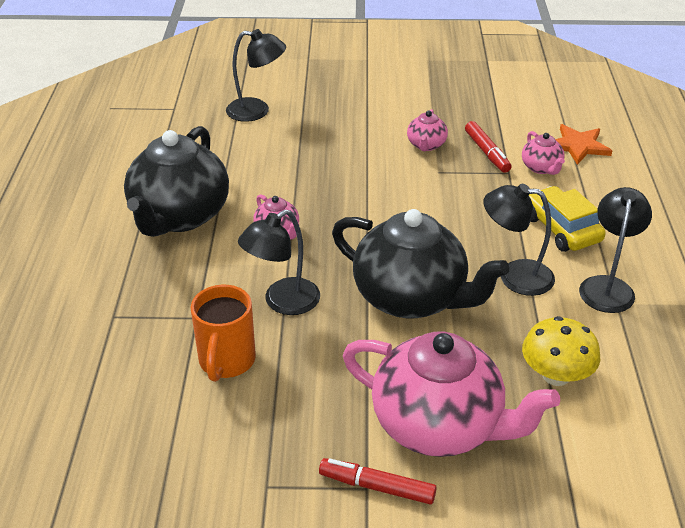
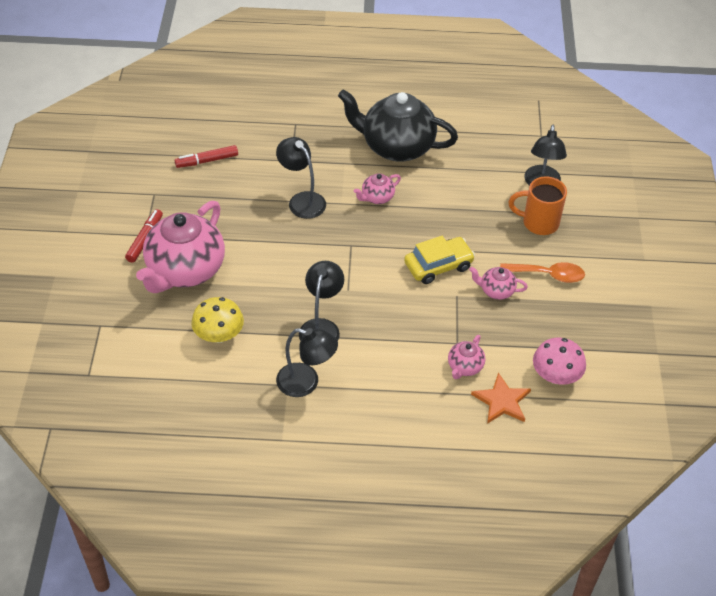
camera: 90 degrees right, 10 degrees up
orange mug [191,285,256,382] -> orange mug moved to [508,176,567,235]
black teapot [332,209,509,318] -> none
red marker [465,121,512,173] -> red marker moved to [175,145,238,168]
pink teapot [522,131,565,175] -> pink teapot turned 45 degrees counterclockwise [448,335,485,379]
yellow car [529,186,606,252] -> yellow car moved to [404,236,475,284]
none -> orange spoon [500,262,585,283]
none -> pink mushroom [533,338,586,384]

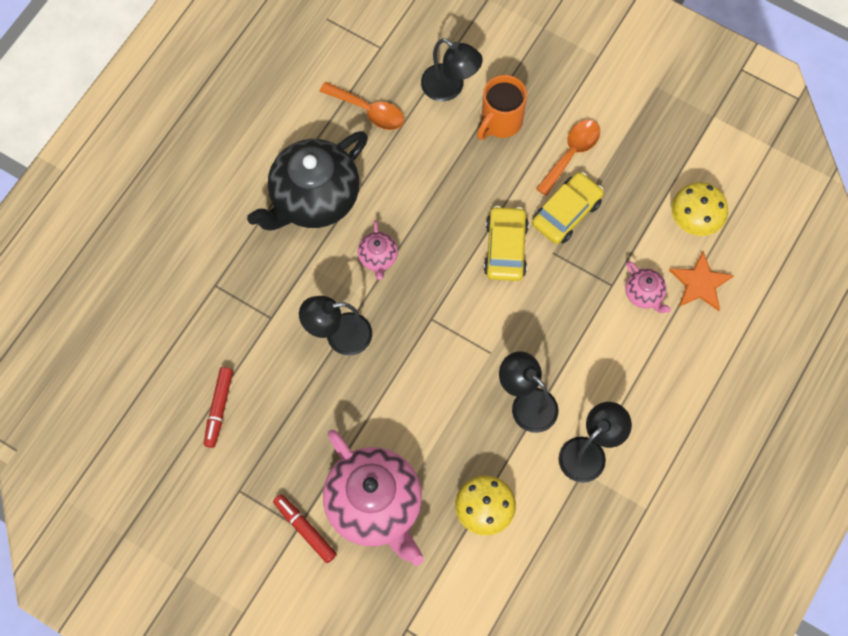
camera: 60 degrees left, 20 degrees up
pink teapot [469,267,528,300] -> yellow car [532,172,604,244]
pink mushroom [533,338,586,384] -> yellow mushroom [672,182,728,236]
none -> orange spoon [319,82,404,130]

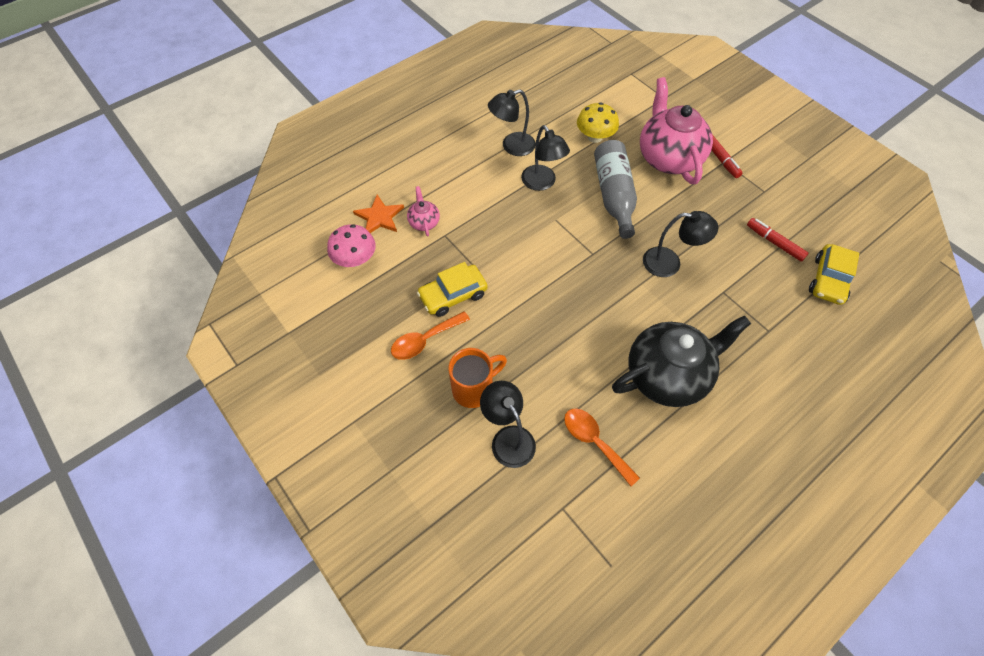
camera: 160 degrees left, 10 degrees down
red marker [204,367,233,448] -> red marker turned 75 degrees counterclockwise [747,218,809,262]
pink teapot [358,220,398,280] -> none
yellow car [484,206,529,281] -> yellow car moved to [809,244,859,305]
yellow mushroom [672,182,728,236] -> pink mushroom [327,224,376,267]
none -> grey bottle [594,140,637,239]

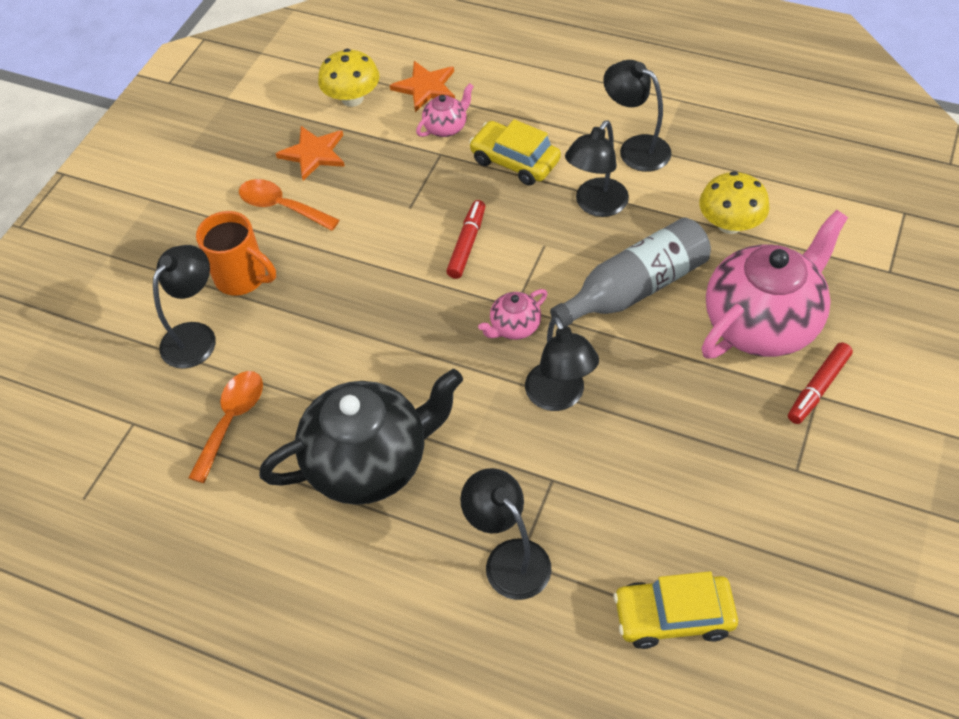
camera: 65 degrees right, 5 degrees down
pink mushroom [327,224,376,267] -> yellow mushroom [318,49,379,107]
yellow car [417,262,488,317] -> yellow car moved to [469,119,561,186]
black teapot [612,315,751,407] -> black teapot turned 60 degrees counterclockwise [259,369,463,505]
red marker [747,218,809,262] -> red marker moved to [446,200,486,279]
none -> orange star [275,126,345,181]
none -> black lamp [460,468,552,600]
none -> pink teapot [478,289,547,340]

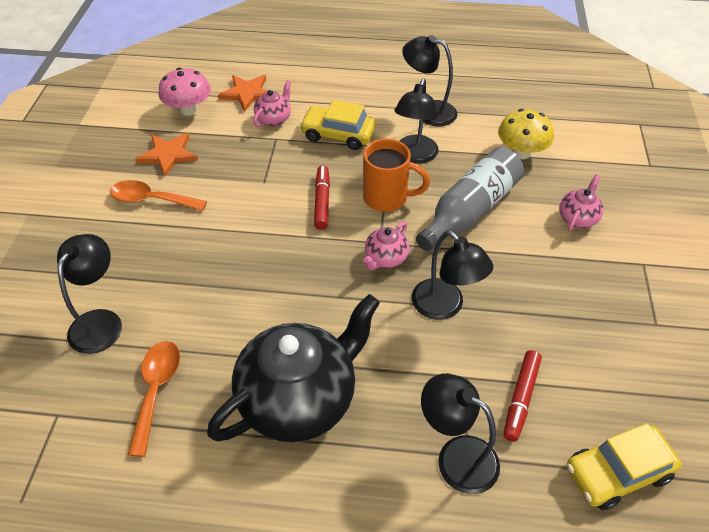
camera: 20 degrees left, 5 degrees down
orange mug [196,211,276,296] -> orange mug moved to [363,139,430,212]
yellow mushroom [318,49,379,107] -> pink mushroom [159,67,211,116]
pink teapot [702,210,848,358] -> pink teapot [559,174,604,231], size x0.44
red marker [788,342,853,424] -> red marker moved to [503,350,542,442]

